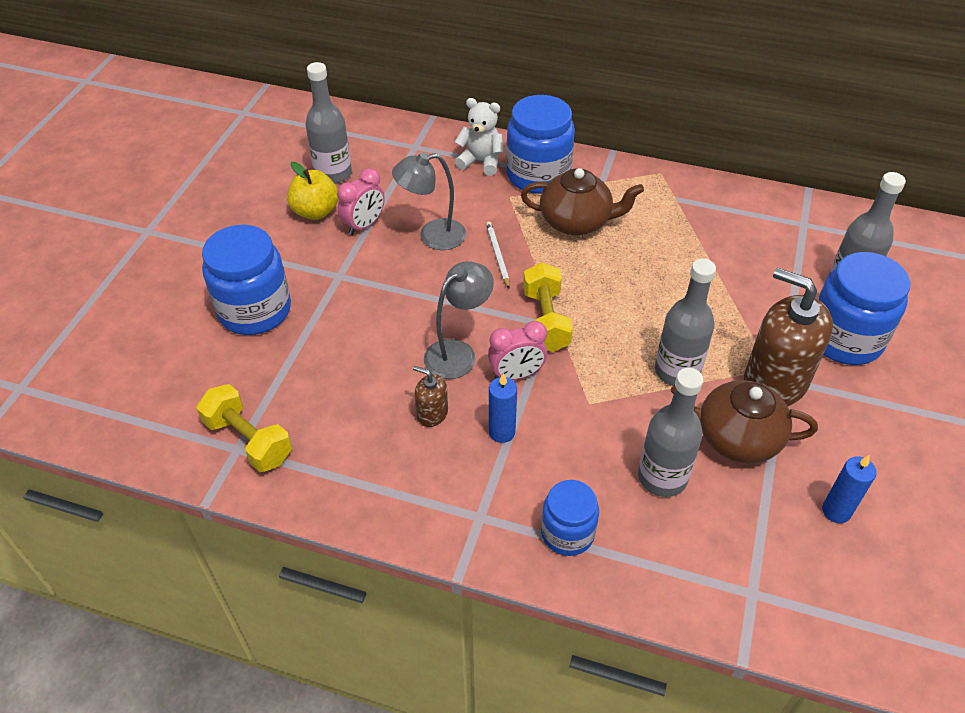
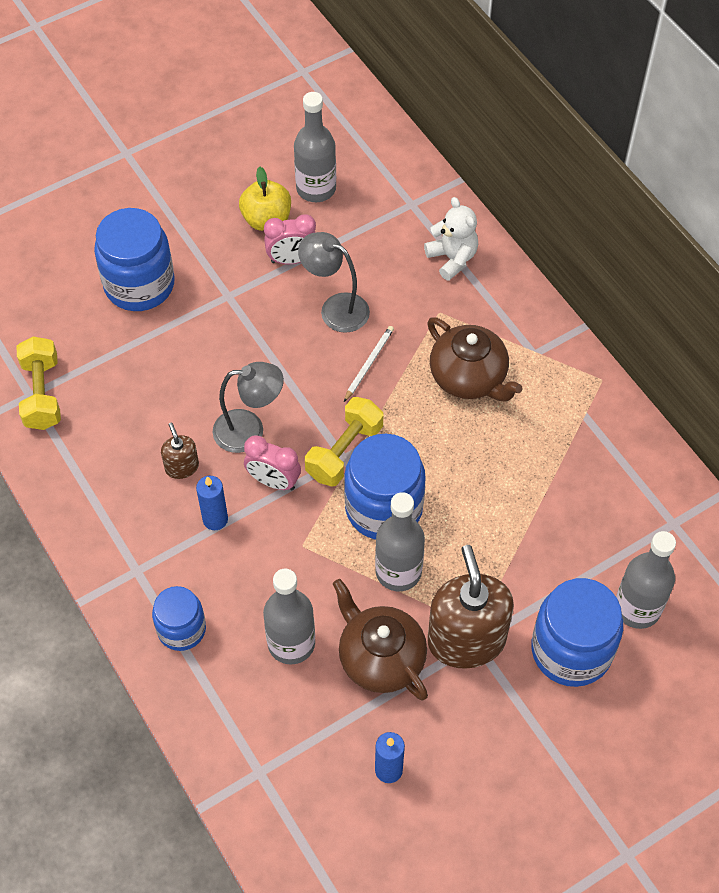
camera: 40 degrees right, 10 degrees up
blue jar [506,95,575,194] -> blue jar moved to [344,433,426,540]

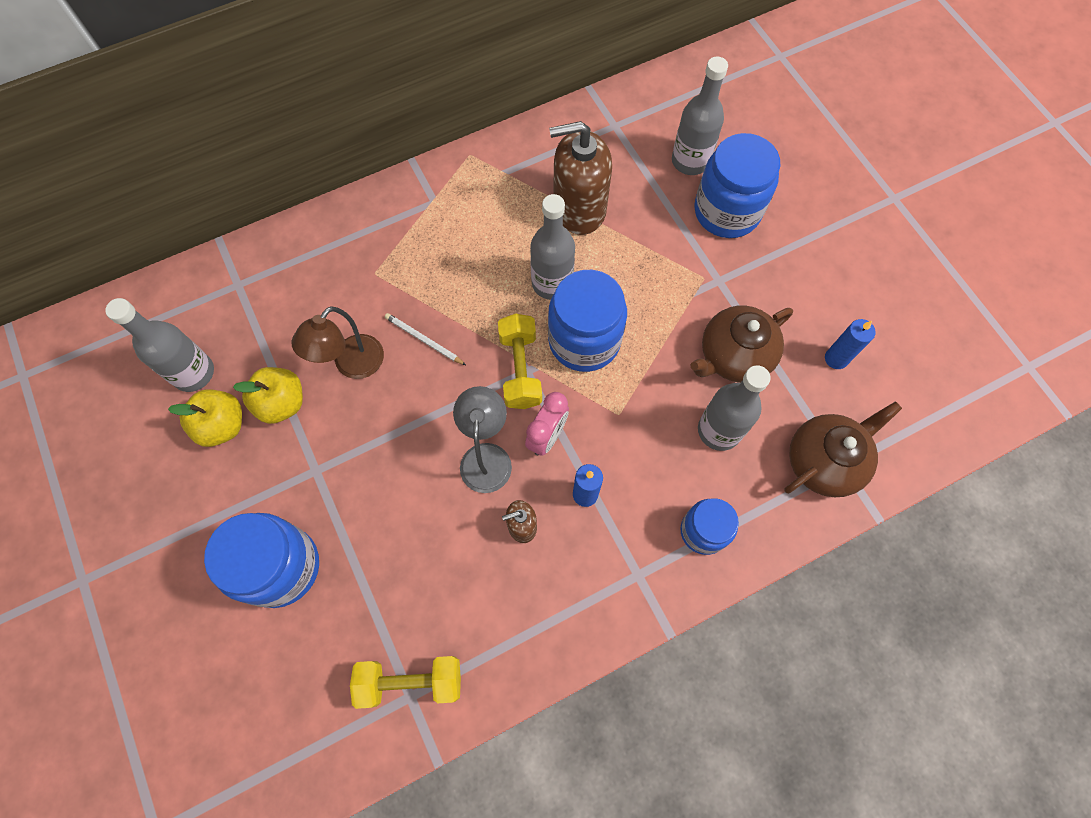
camera: 85 degrees left, 10 degrees up
pink clock [264,214,316,264] -> yellow apple [233,367,303,424]
grey lamp [298,232,370,333] -> brown lamp [292,306,384,379]
yellow dumbbell [305,397,383,486] -> yellow dumbbell turned 45 degrees clockwise [498,314,542,409]
grey bottle [375,492,425,591] -> grey bottle moved to [530,194,575,300]
white teddy bear [424,197,478,281] -> none
brown teapot [427,317,522,401] -> brown teapot moved to [784,401,902,497]
brown soap dispenser [427,545,514,669] -> brown soap dispenser moved to [549,121,612,235]

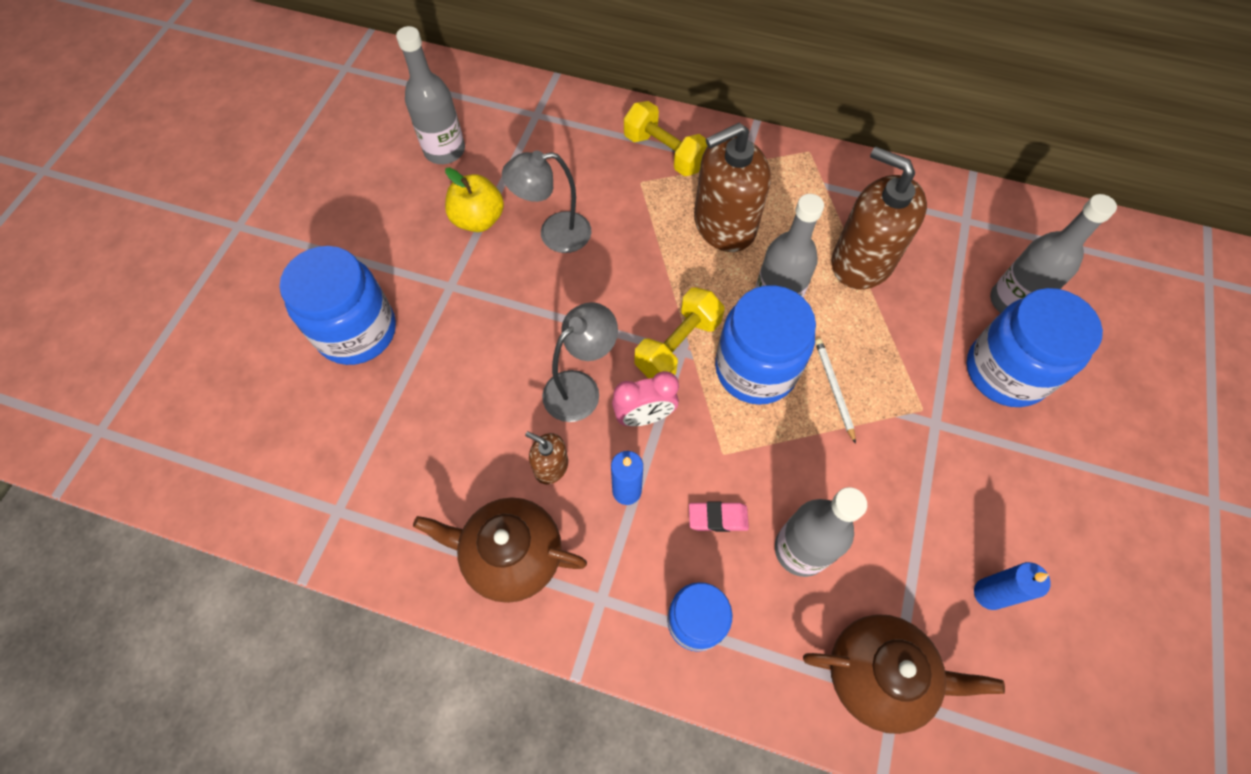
camera: 45 degrees right, 5 degrees down
yellow apple [168,389,242,447] -> none
brown lamp [292,306,384,379] -> grey lamp [502,151,591,253]
yellow dumbbell [350,656,461,709] -> yellow dumbbell moved to [624,101,707,176]
white pencil [385,313,466,365] -> white pencil moved to [815,339,856,444]
brown teapot [690,305,793,383] -> brown teapot moved to [413,497,587,603]
none -> pink eraser [689,502,749,532]
none -> brown soap dispenser [694,123,771,252]

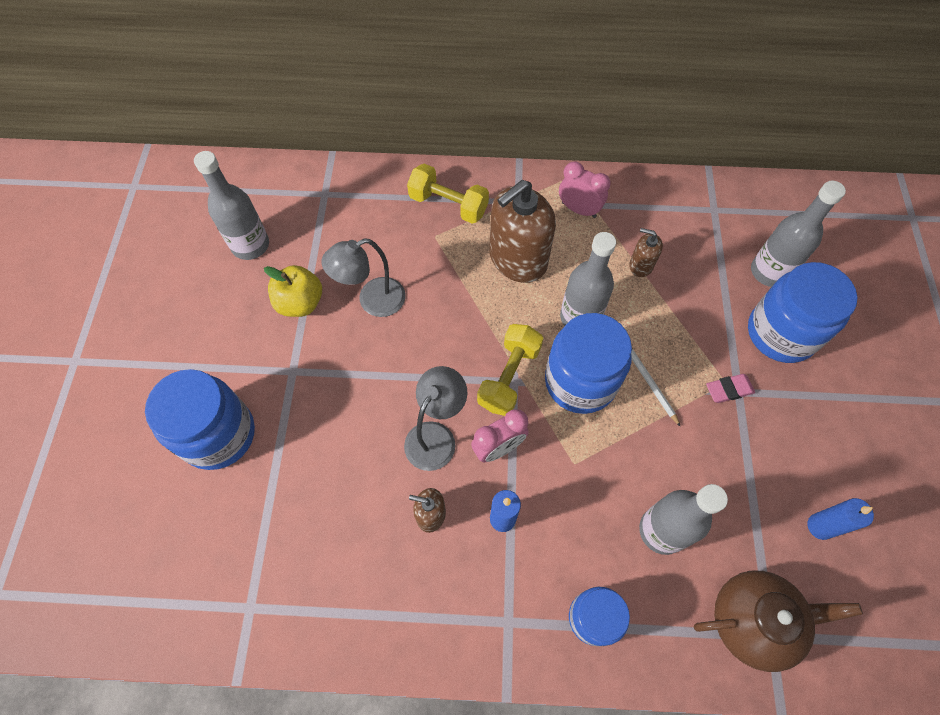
camera: 15 degrees left, 0 degrees up
brown teapot [413,497,587,603] -> none
pink eraser [689,502,749,532] -> pink eraser moved to [706,374,755,403]
brown soap dispenser [831,147,927,289] -> brown soap dispenser [629,228,663,277], size x0.46
none -> pink clock [559,161,610,218]

